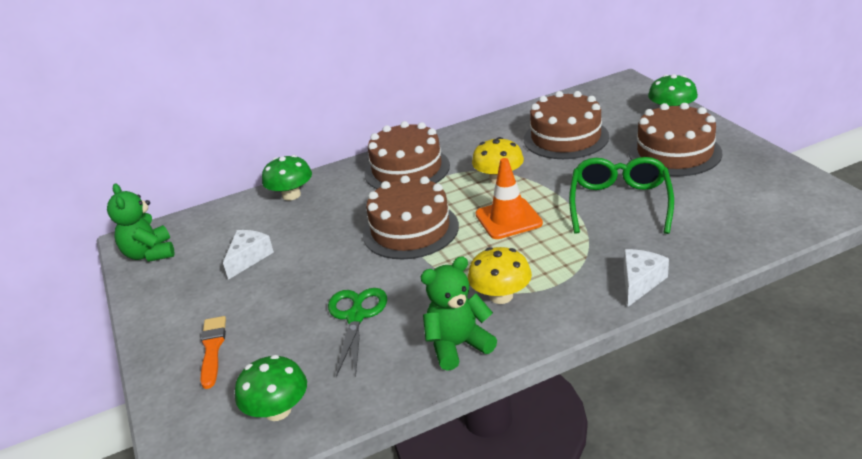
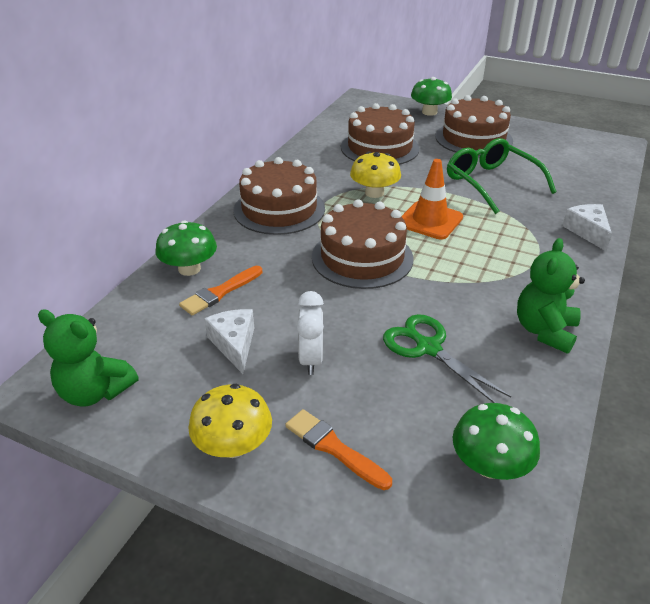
camera: 45 degrees left, 5 degrees up
yellow mushroom [468,247,532,304] -> yellow mushroom moved to [188,384,272,458]
none -> orange brush [179,266,262,315]
none -> white clock [297,291,324,375]

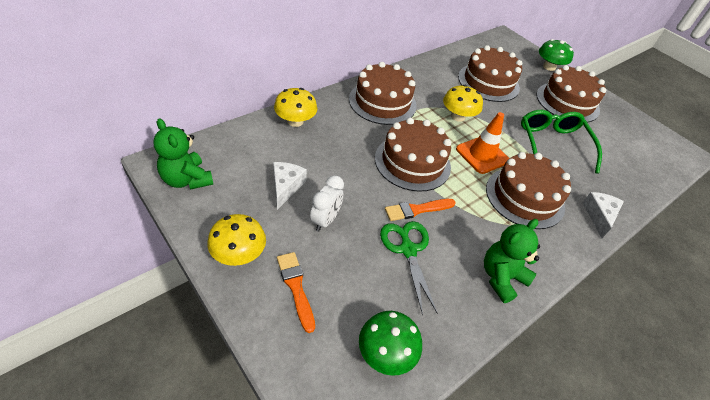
camera: 20 degrees right, 10 degrees up
green mushroom [155,221,217,276] -> yellow mushroom [274,88,318,127]
orange brush [179,266,262,315] -> orange brush moved to [385,199,456,221]
none -> brown cake [486,152,571,229]

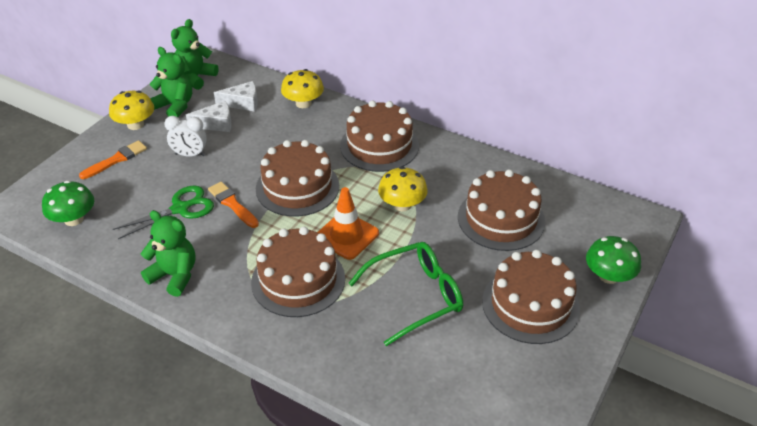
camera: 75 degrees right, 5 degrees down
white cheese [583,192,624,238] -> white cheese moved to [214,81,258,112]
none -> green teddy bear [150,47,192,117]

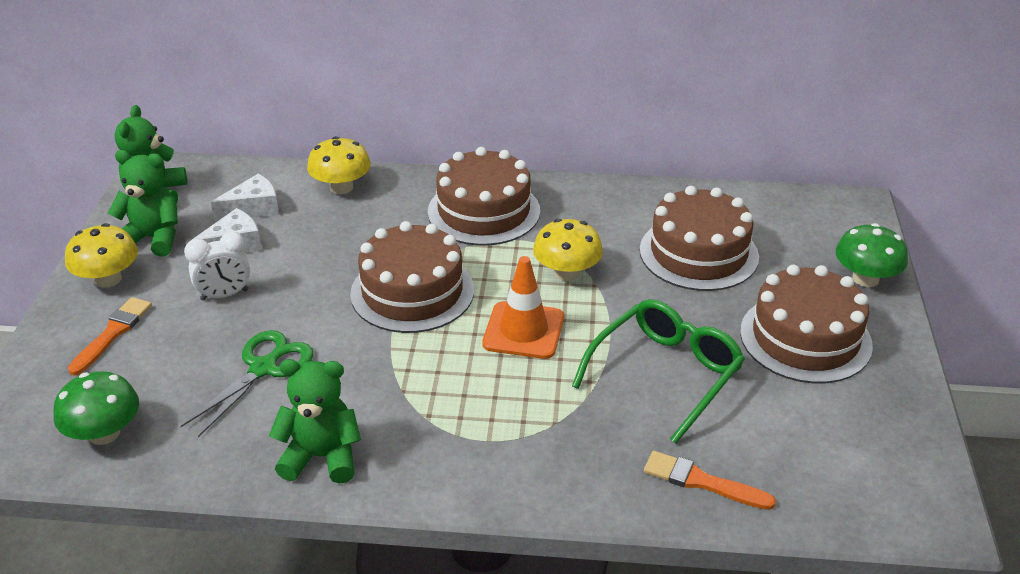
camera: 25 degrees left, 5 degrees down
orange brush [208,182,259,228] -> orange brush moved to [644,451,776,510]
brown cake [251,227,345,317] -> none

